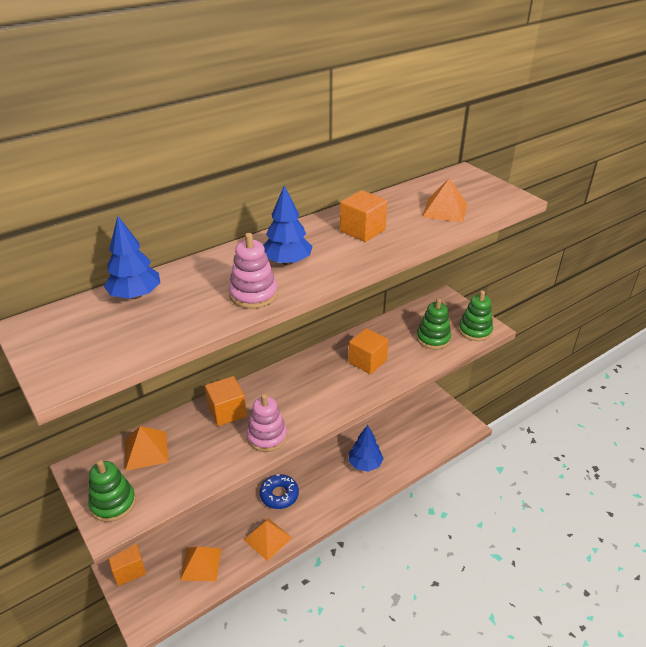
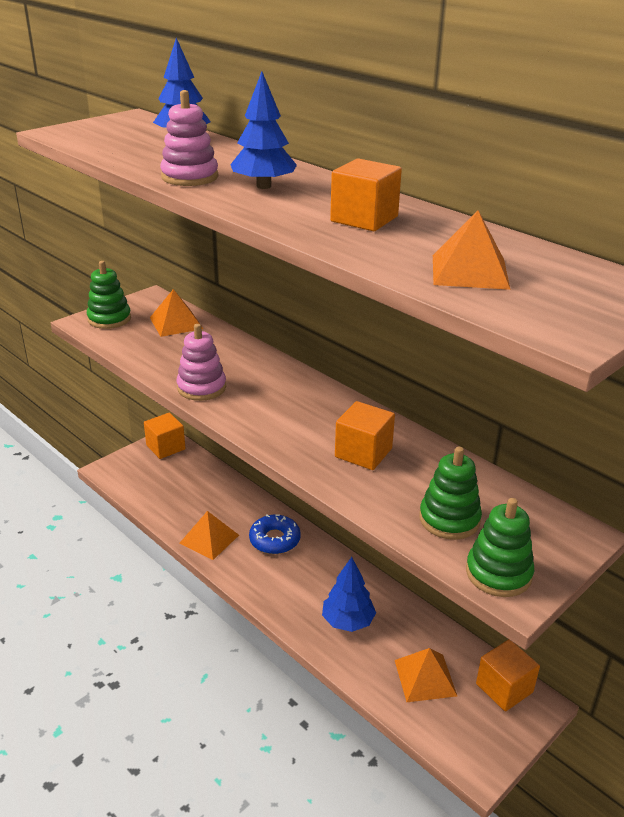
camera: 80 degrees right, 5 degrees down
orange pyramid [180,547,222,581] -> orange pyramid moved to [395,648,457,702]
orange cube [205,376,247,426] -> orange cube moved to [476,639,540,711]

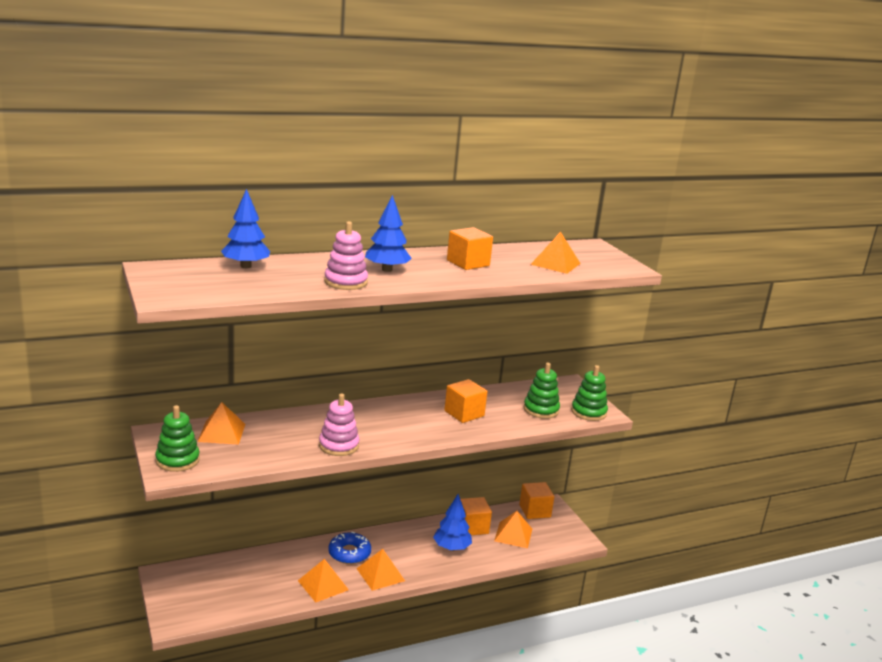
camera: 70 degrees left, 10 degrees down
orange cube [144,413,186,459] -> orange cube moved to [460,497,492,535]
none -> orange pyramid [356,549,405,591]

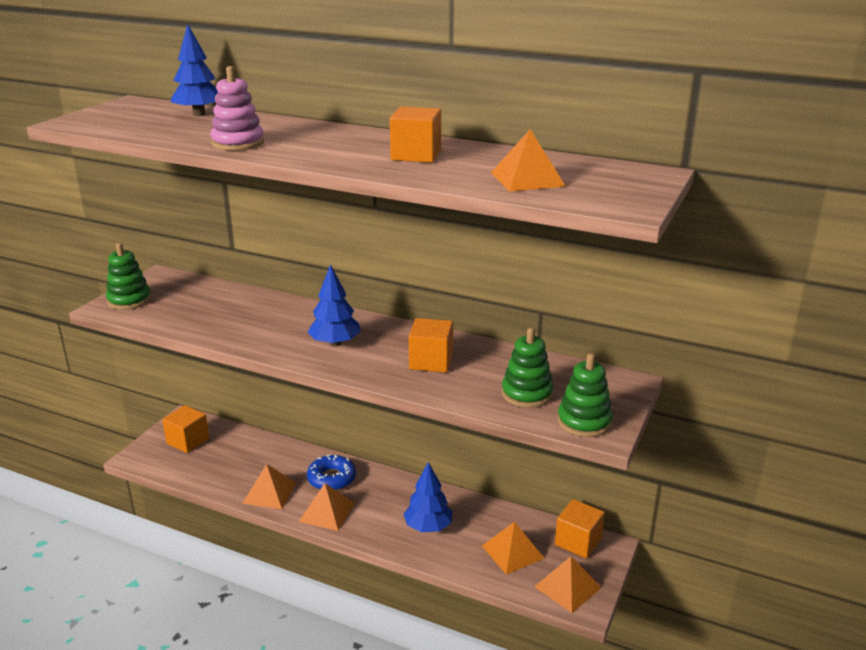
camera: 50 degrees right, 5 degrees up
orange pyramid [197,402,245,445] -> orange pyramid moved to [534,556,601,613]
pink stacking toy [319,393,360,456] -> none
blue tree [365,195,412,272] -> blue tree moved to [308,264,361,347]
orange cube [460,497,492,535] -> orange cube moved to [162,405,209,453]

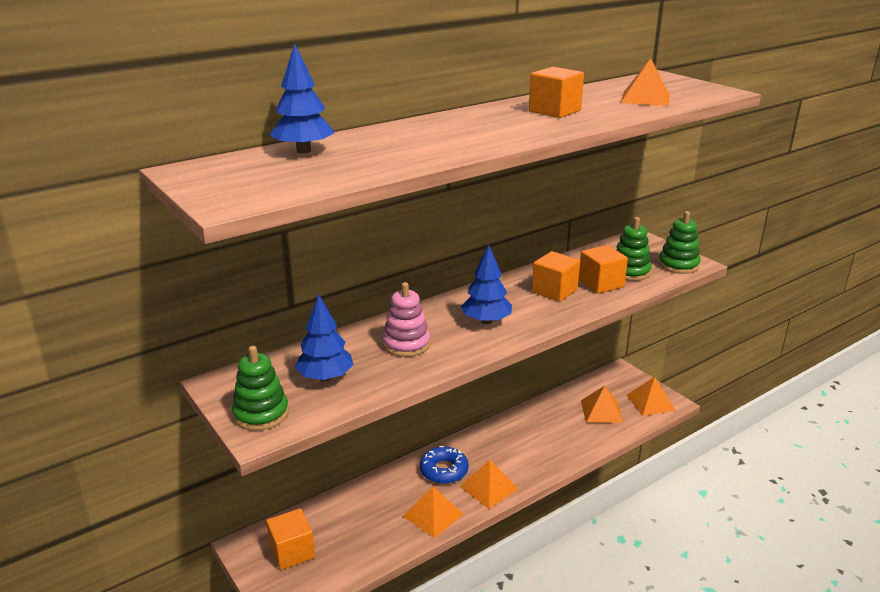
camera: 60 degrees left, 0 degrees up
pink stacking toy [210,66,264,151] -> pink stacking toy moved to [382,282,430,357]
blue tree [404,462,453,532] -> blue tree moved to [295,294,354,381]
orange cube [555,499,605,558] -> orange cube moved to [579,245,628,294]

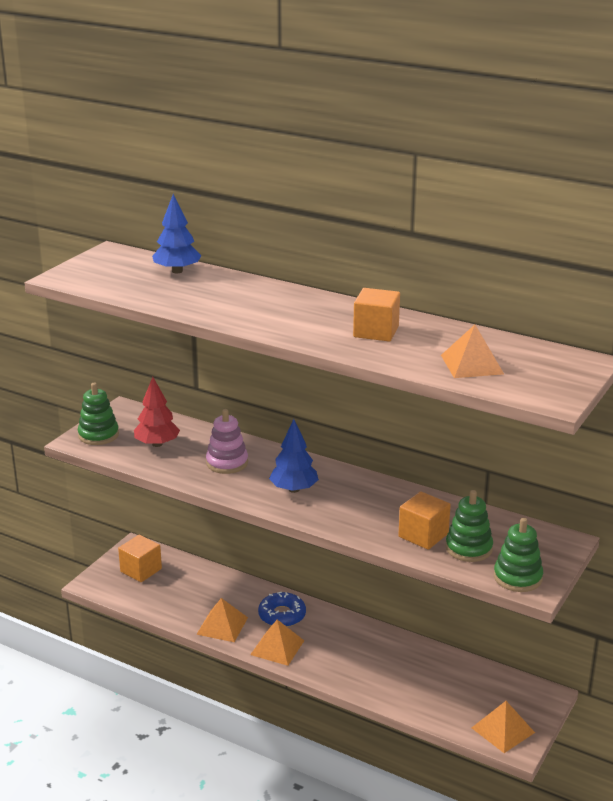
camera: 65 degrees right, 0 degrees up
blue tree [295,294,354,381] -> red tree [134,377,180,447]
orange cube [532,251,580,302] -> none
orange pyramid [581,386,623,423] -> none

